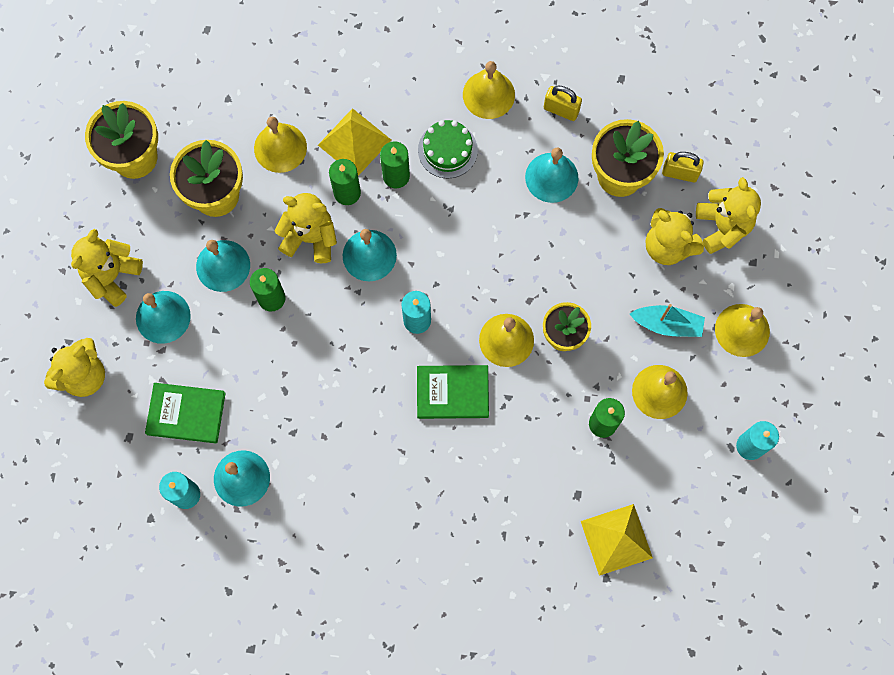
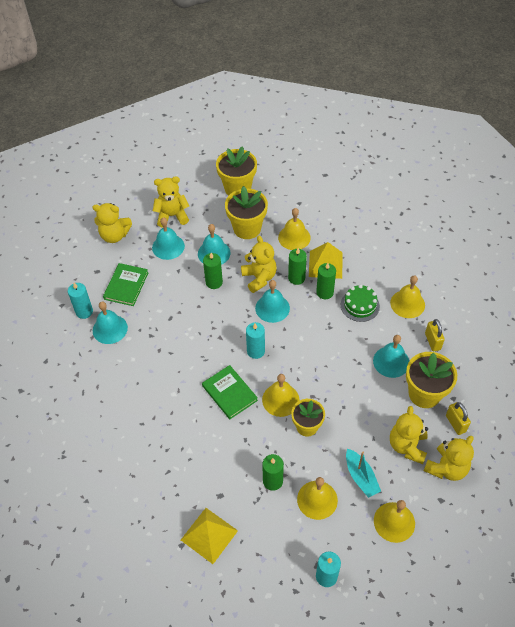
camera: 55 degrees right, 20 degrees down
green book [145,383,226,443] -> green book turned 45 degrees clockwise [103,263,149,306]

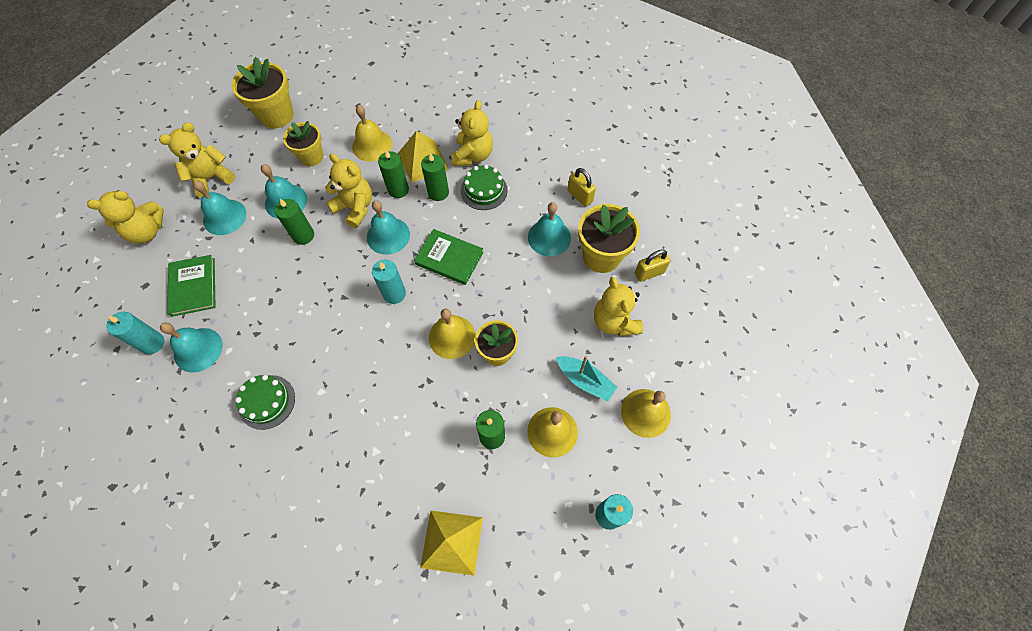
camera: 30 degrees left, 10 degrees up
green book [202,365,258,419] -> green book moved to [414,229,484,285]
yellow flower pot [225,186,268,239] -> yellow flower pot [283,121,323,166], size x0.67
yellow bell [390,275,425,318] -> none
yellow teddy bear [424,436,474,481] -> yellow teddy bear moved to [451,100,493,166]
yellow padlock [446,402,471,435] -> yellow padlock turned 60 degrees counterclockwise [635,250,670,282]
none -> green cake [235,375,295,430]

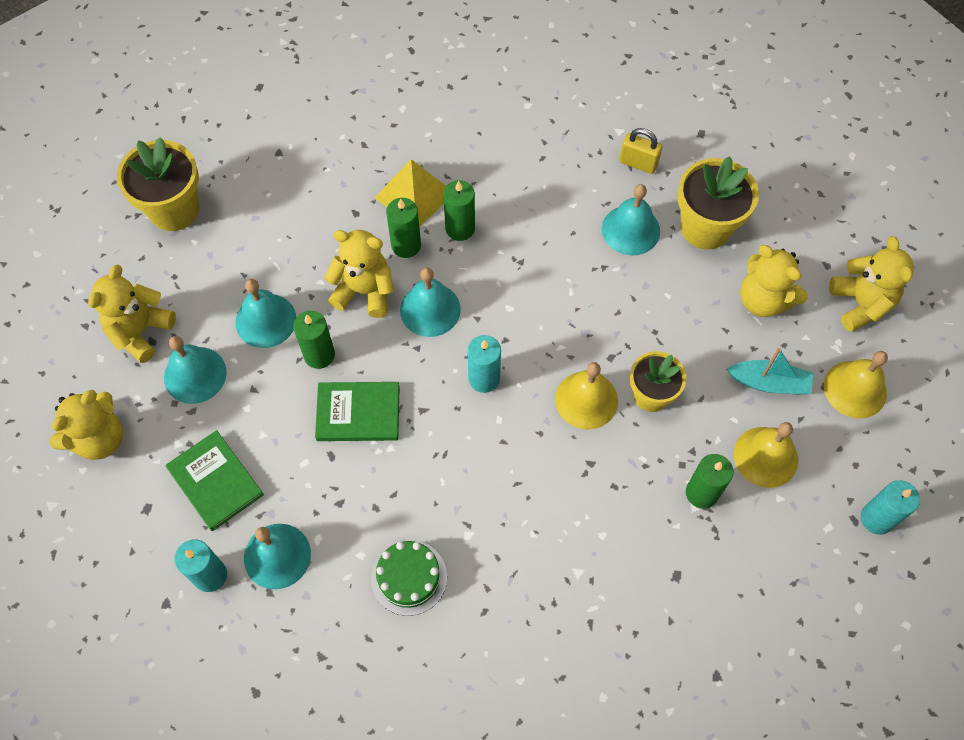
camera: 25 degrees left, 0 degrees up
yellow flower pot [283,121,323,166] -> none
yellow bell [352,105,392,162] -> none
green book [414,229,484,285] -> green book moved to [315,382,400,441]
yellow pyramid [420,510,483,576] -> none
yellow teddy bear [451,100,493,166] -> yellow teddy bear moved to [829,236,914,332]
green cake [461,165,508,210] -> none
yellow padlock [635,250,670,282] -> none

